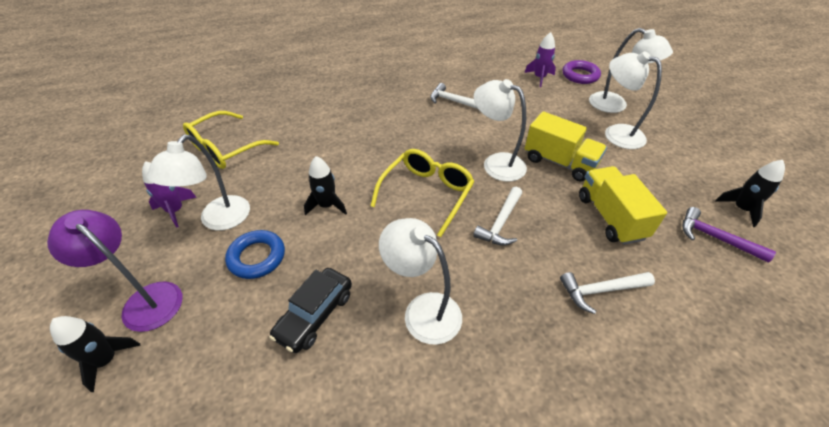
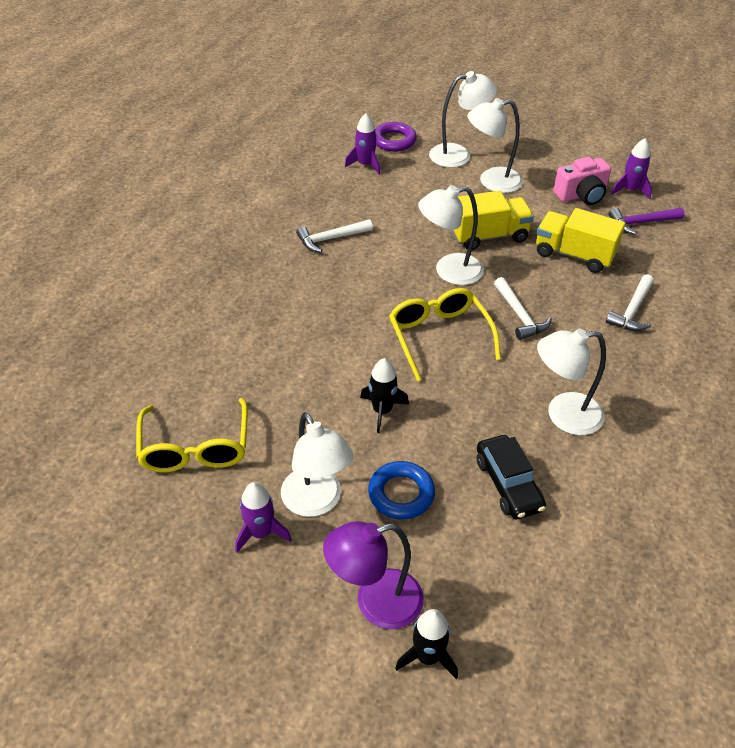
camera: 50 degrees left, 0 degrees up
black rocket [715,160,785,227] -> purple rocket [611,138,652,199]
none -> pink camera [553,157,611,205]

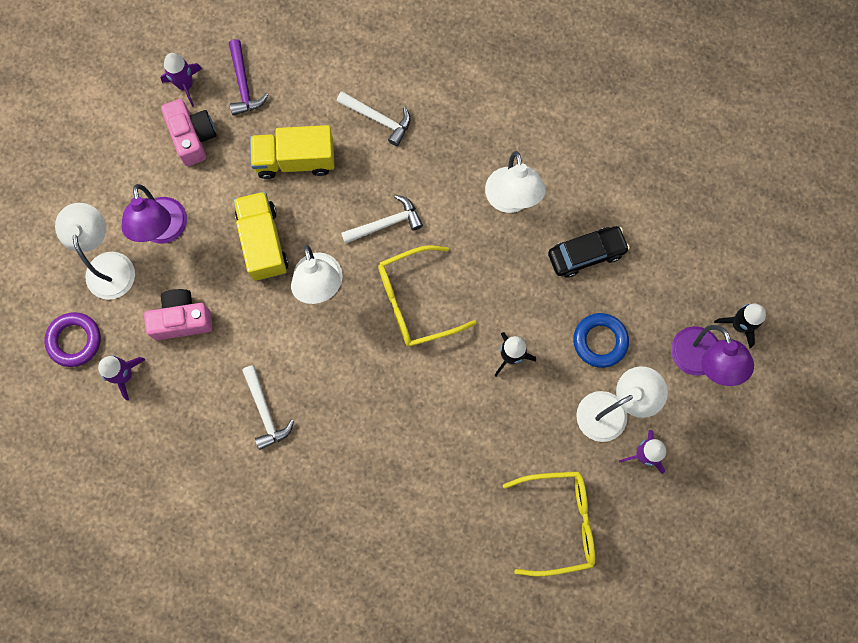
camera: 90 degrees left, 30 degrees up
white lamp [467,98,523,193] -> purple lamp [122,184,187,244]
yellow truck [536,208,625,273] -> yellow truck turned 60 degrees clockwise [250,125,334,179]
none -> pink camera [144,289,213,340]

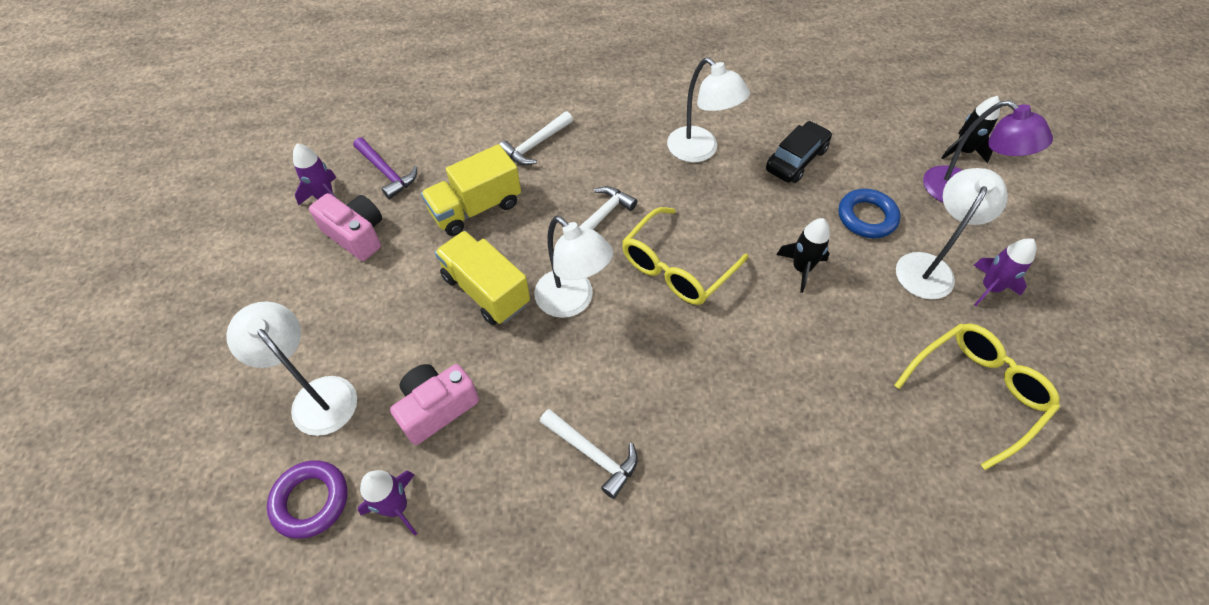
camera: 30 degrees left, 20 degrees down
purple lamp [122,184,187,244] -> none
white hammer [336,91,411,146] -> white hammer turned 135 degrees clockwise [499,111,573,165]

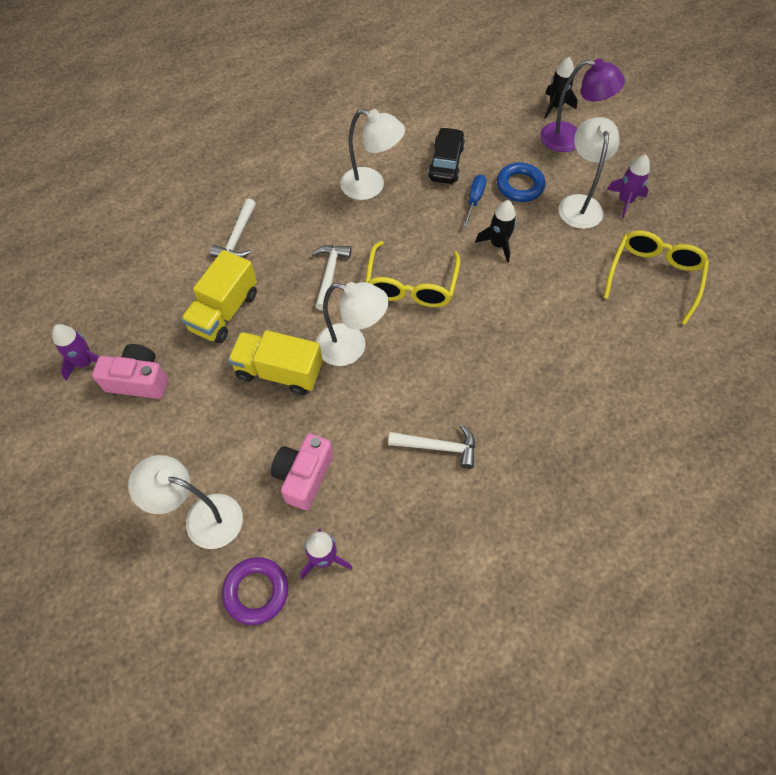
camera: 30 degrees left, 5 degrees up
purple hammer [353,137,417,199] -> none
none -> blue screwdriver [463,175,486,227]

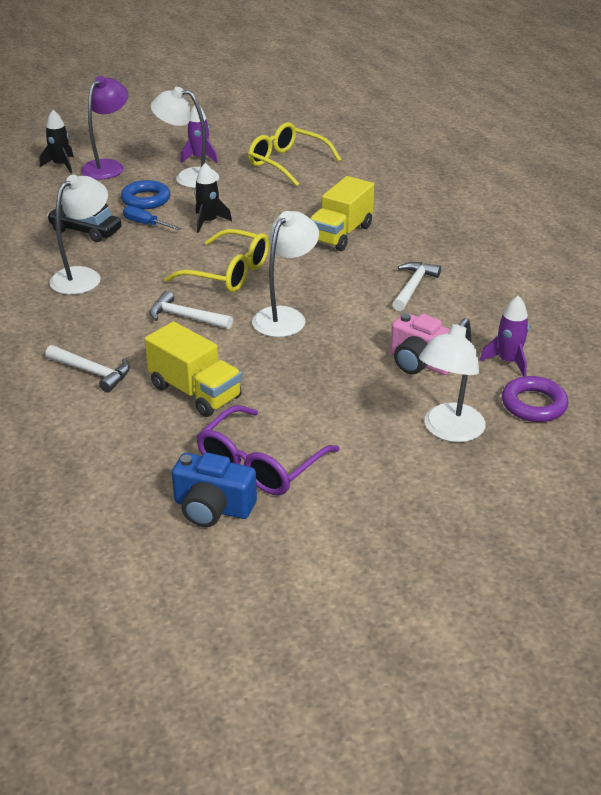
camera: 75 degrees left, 25 degrees down
purple rocket [52,324,100,381] -> blue camera [172,453,257,527]
pink camera [92,344,168,399] -> purple glasses [196,405,340,495]
yellow truck [228,330,323,395] -> yellow truck moved to [310,176,374,251]

